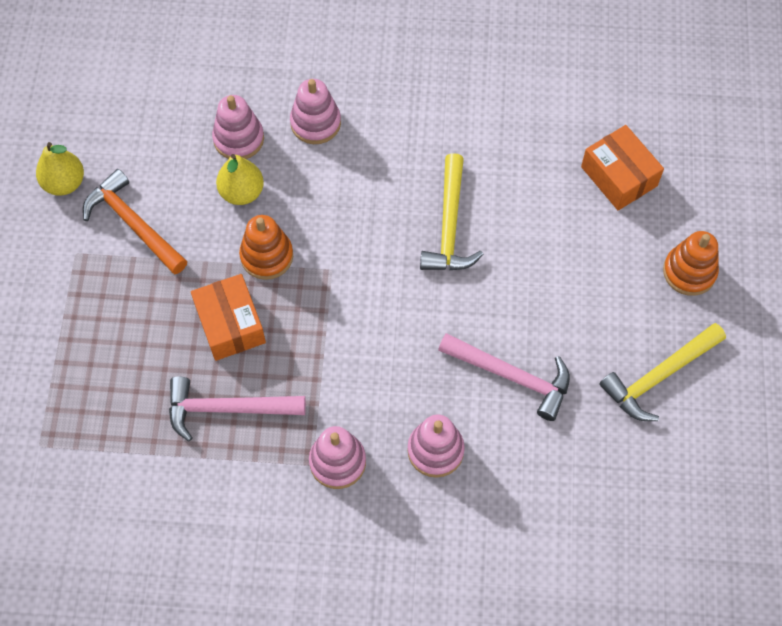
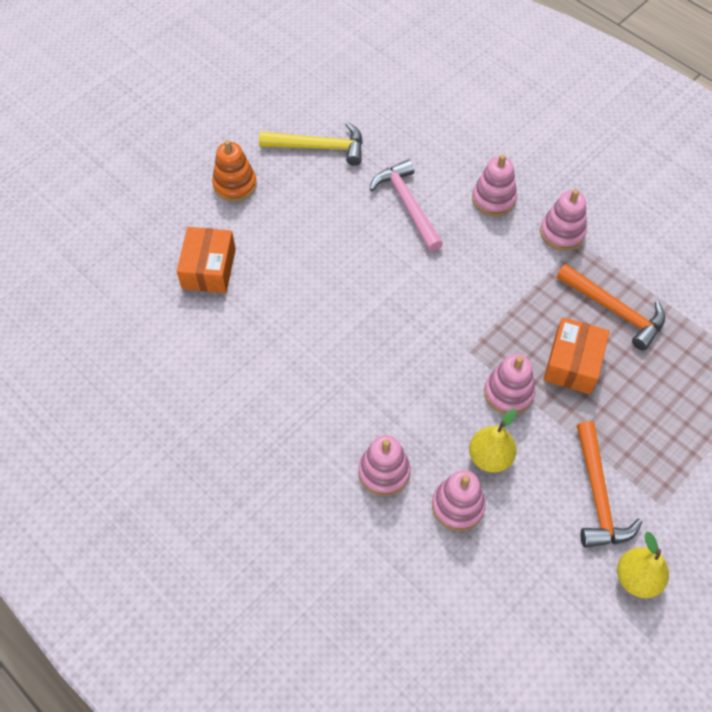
camera: 140 degrees left, 5 degrees down
pink hammer [169,376,306,441] -> orange hammer [557,264,665,351]
orange stacking toy [239,215,293,280] -> pink stacking toy [484,354,535,414]
yellow hammer [420,153,483,270] -> none

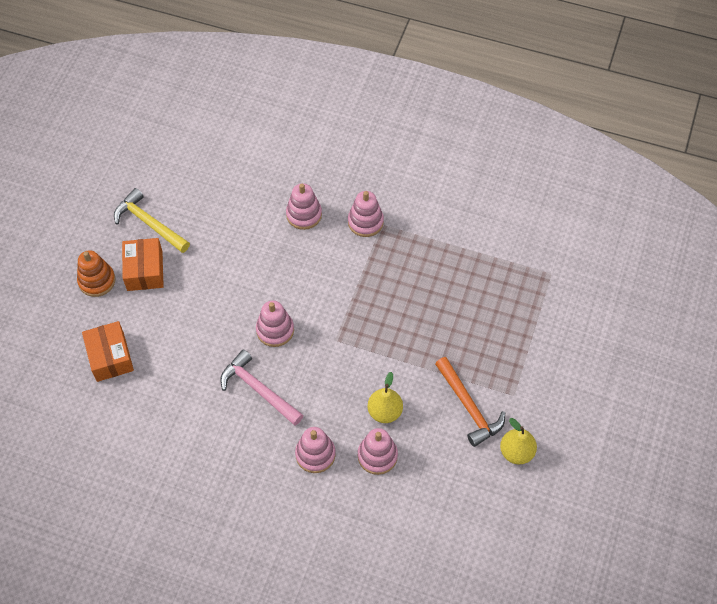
camera: 25 degrees left, 0 degrees up
yellow hammer [259,122,363,166] -> yellow hammer turned 120 degrees counterclockwise [114,188,190,253]
pink hammer [369,159,443,252] -> pink hammer moved to [220,349,303,425]
pink stacking toy [484,354,535,414] -> pink stacking toy moved to [256,300,294,347]
orange box [543,317,610,394] -> orange box moved to [122,238,164,291]
orange hammer [557,264,665,351] -> none

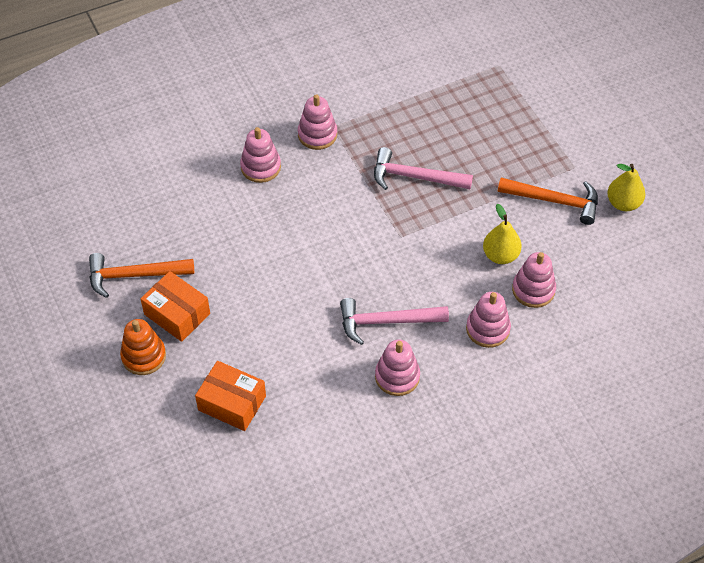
camera: 45 degrees left, 5 degrees down
yellow hammer [114,188,190,253] -> orange hammer [89,253,194,298]
pink stacking toy [256,300,294,347] -> pink stacking toy moved to [375,340,420,396]
none -> pink hammer [374,147,473,190]

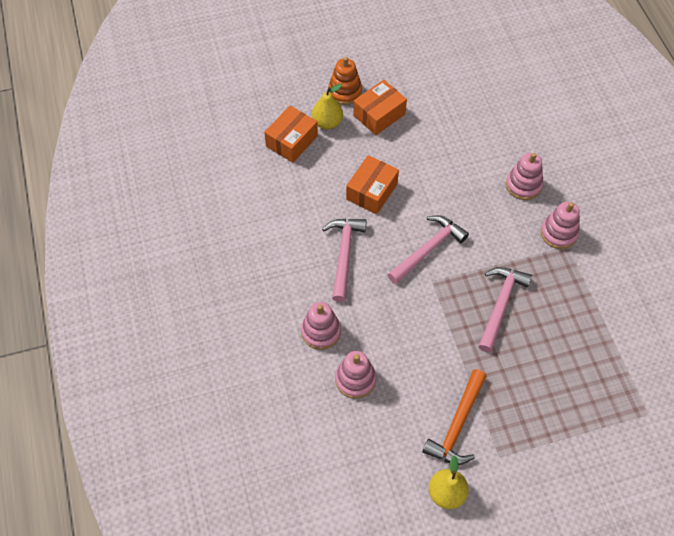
camera: 100 degrees right, 5 degrees up
orange hammer [89,253,194,298] -> none
pink stacking toy [375,340,420,396] -> none
yellow pear [483,204,522,264] -> yellow pear moved to [312,84,343,130]
none -> orange box [346,155,399,214]
none -> pink hammer [388,215,469,284]

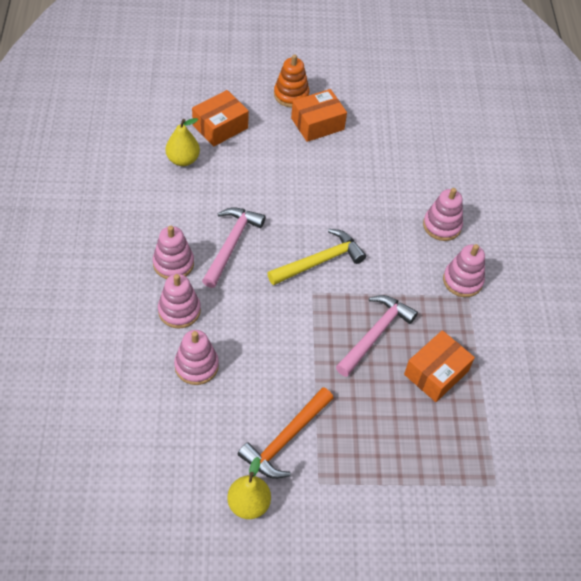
camera: 10 degrees right, 5 degrees down
yellow pear [312,84,343,130] -> yellow pear moved to [166,118,200,166]
orange box [346,155,399,214] -> orange box moved to [404,330,475,402]
pink hammer [388,215,469,284] -> yellow hammer [267,229,366,285]
none -> pink stacking toy [153,226,194,279]

